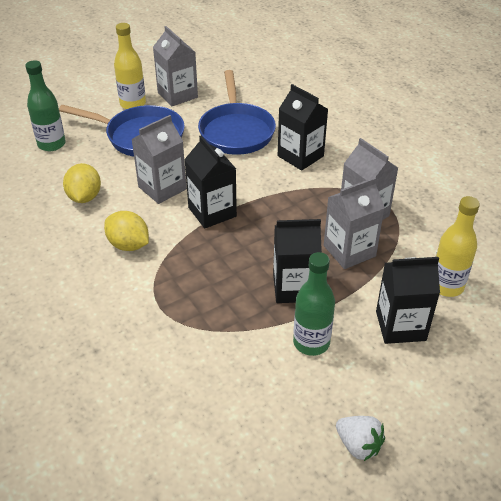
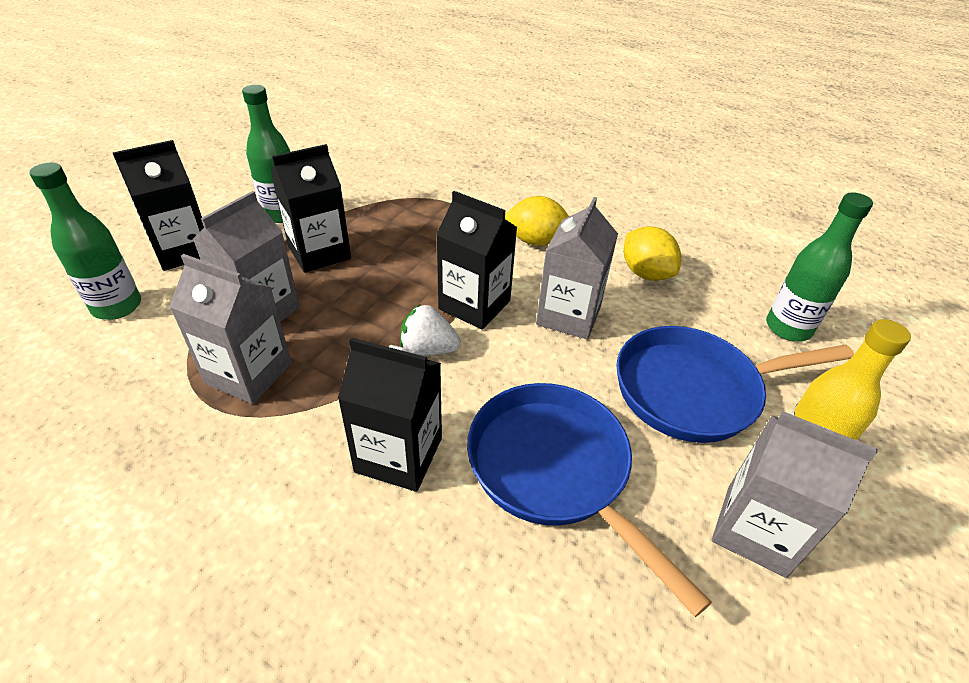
camera: 150 degrees right, 0 degrees up
white strawberry [336,416,385,461] -> white strawberry moved to [400,305,461,356]
yellow bottle [436,196,480,297] -> green bottle [29,163,141,320]

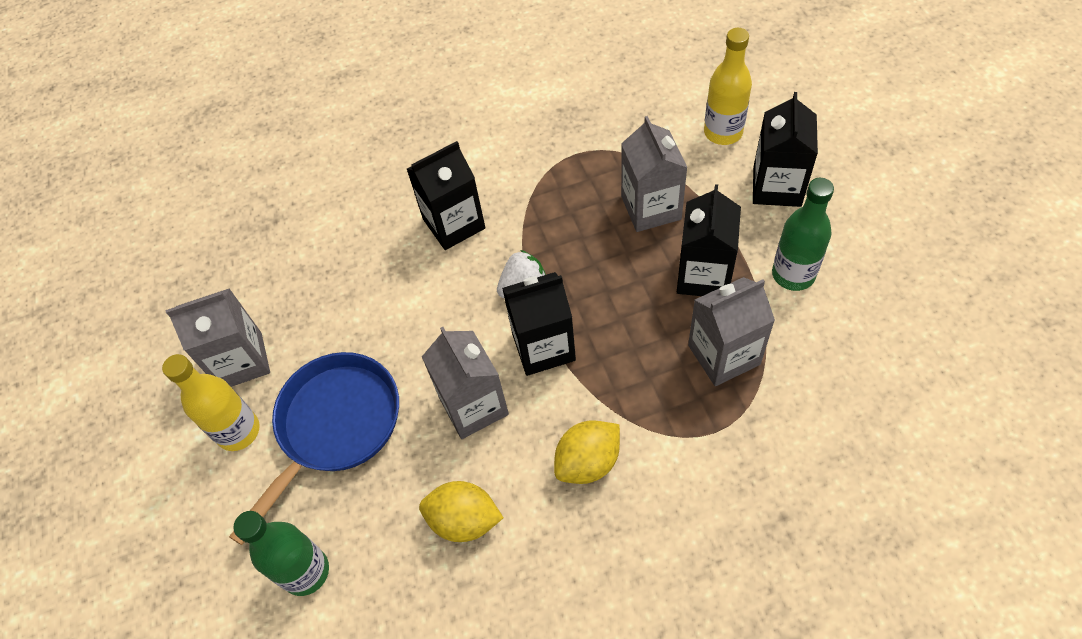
camera: 140 degrees right, 15 degrees up
green bottle [29,163,141,320] -> yellow bottle [704,28,752,145]
grey carton [169,254,292,404] -> grey carton moved to [688,277,775,386]
blue pan [467,383,712,617] -> none

